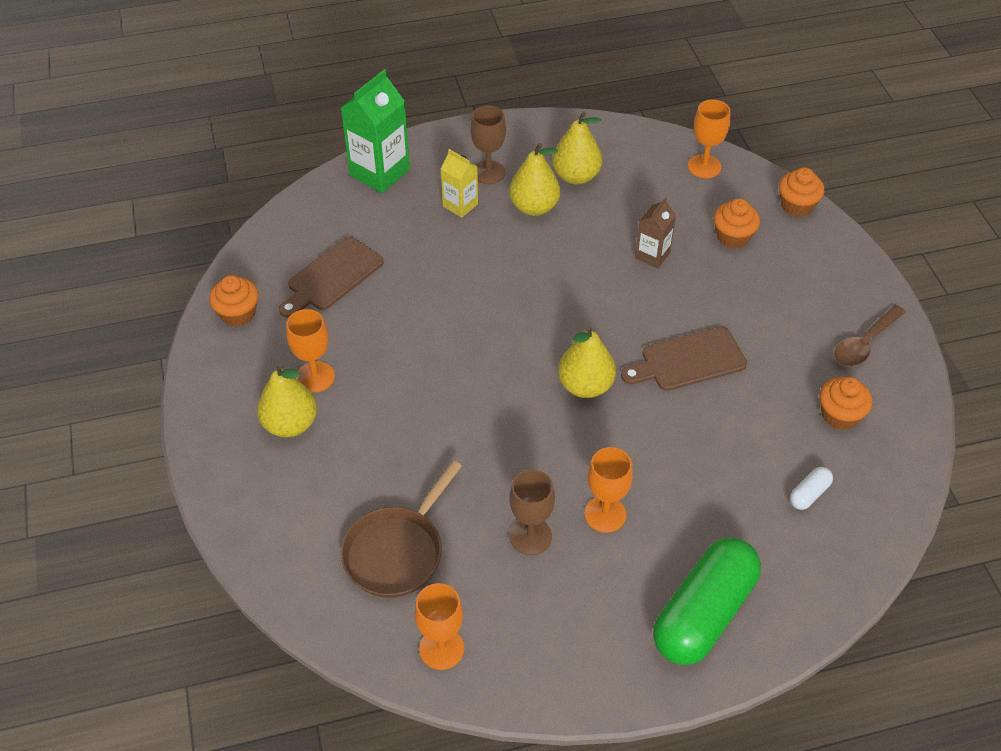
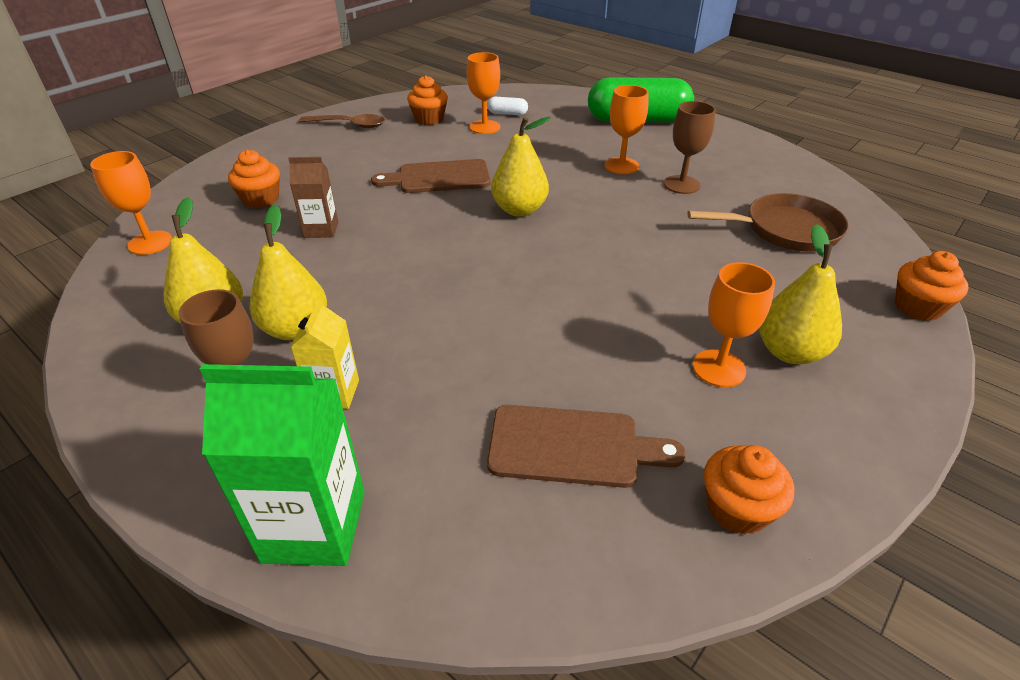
camera: 125 degrees left, 10 degrees down
orange goblet [415,583,464,670] -> orange goblet moved to [467,52,500,134]
brown cutting board [621,326,747,391] -> brown cutting board turned 135 degrees clockwise [371,159,491,193]
orange cupcake [779,167,824,217] -> orange cupcake moved to [895,251,969,321]

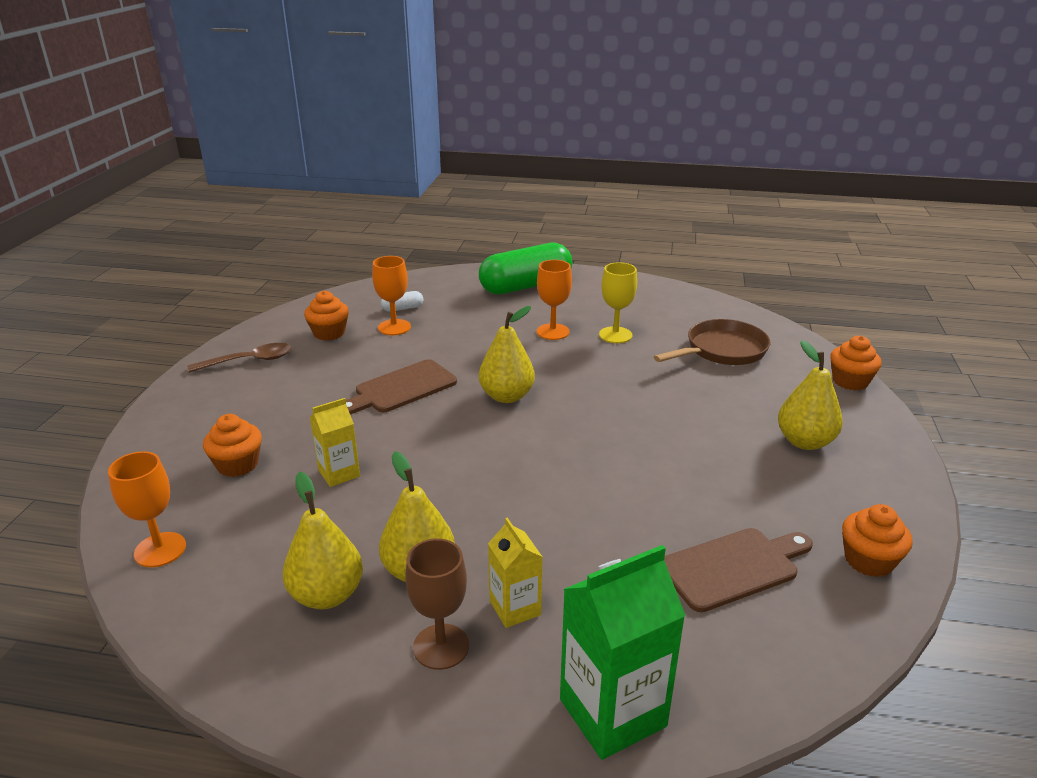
camera: 30 degrees left, 10 degrees down
brown carton [288,157,338,238] -> yellow carton [310,398,360,487]
brown goblet [664,101,716,194] -> yellow goblet [599,262,637,343]
orange goblet [692,262,775,387] -> none

